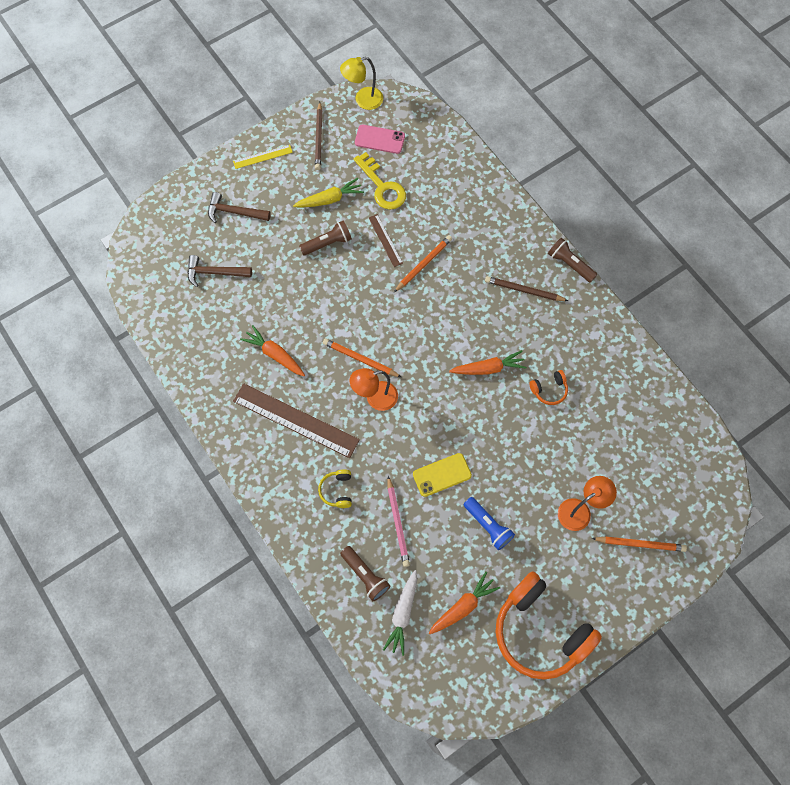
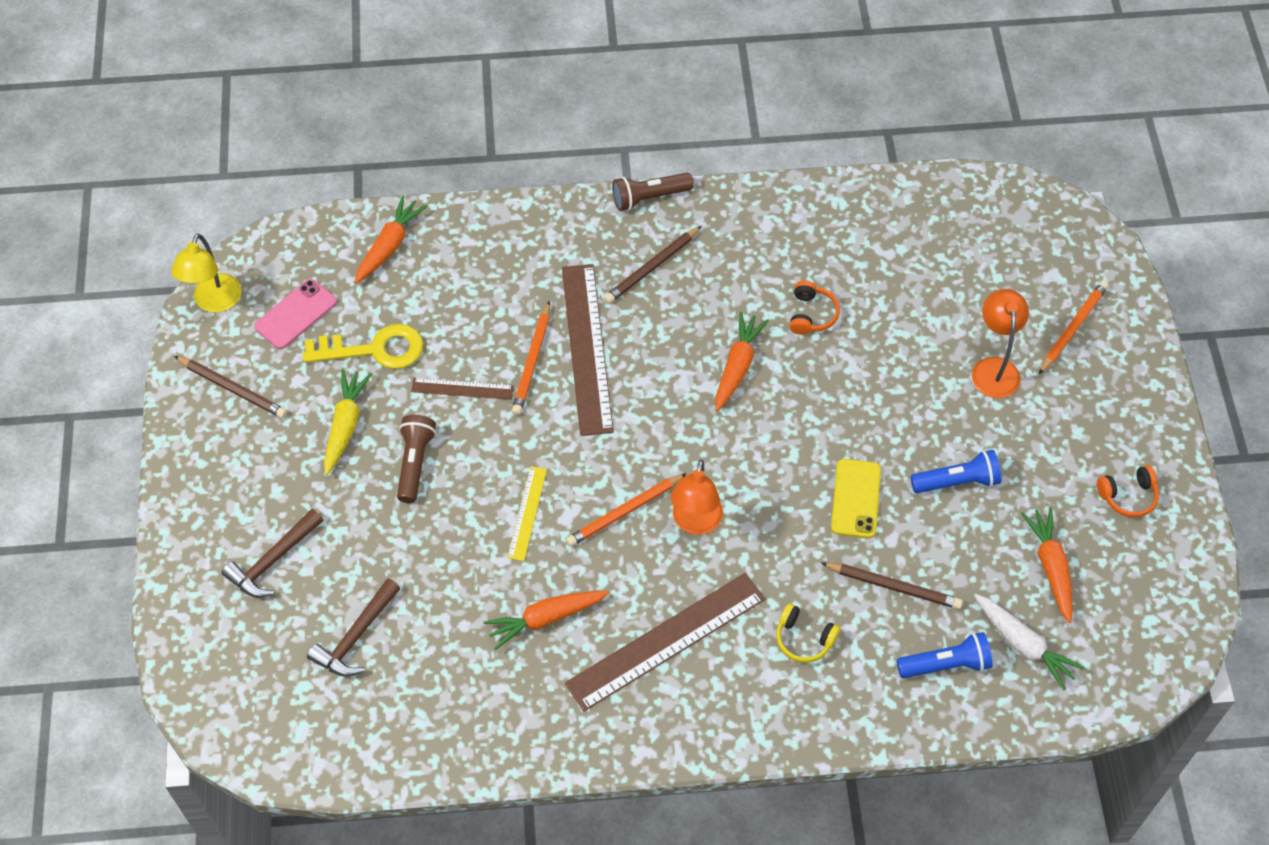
camera: 60 degrees left, 10 degrees down
yellow ruler [233,145,293,169] -> yellow ruler moved to [507,466,547,561]
brown flashlight [340,546,390,601] -> blue flashlight [897,632,993,678]
pink pencil [387,476,410,567] -> brown pencil [821,562,963,609]
orange pencil [394,235,452,292] -> orange pencil turned 150 degrees counterclockwise [512,301,550,415]
orange headphones [496,571,602,680] -> orange headphones [1097,465,1159,518], size x0.41
none -> orange carrot [354,195,428,284]
none -> brown ruler [562,264,614,436]

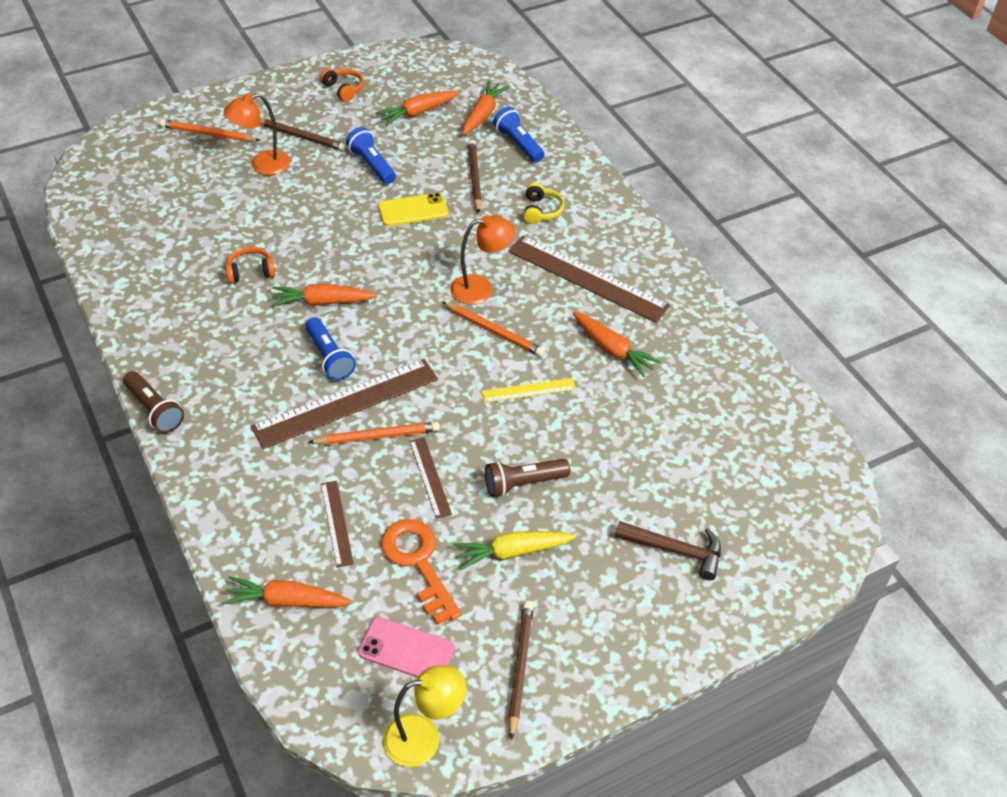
camera: 115 degrees left, 10 degrees down
yellow key [303,324,424,369] -> orange key [381,519,462,625]
brown hammer [307,578,401,677] -> none
brown pencil [604,226,702,304] -> brown pencil moved to [260,119,346,151]
white carrot [974,594,1085,690] -> orange carrot [462,81,509,135]
none -> blue flashlight [305,317,356,381]
none -> brown ruler [321,481,354,568]

